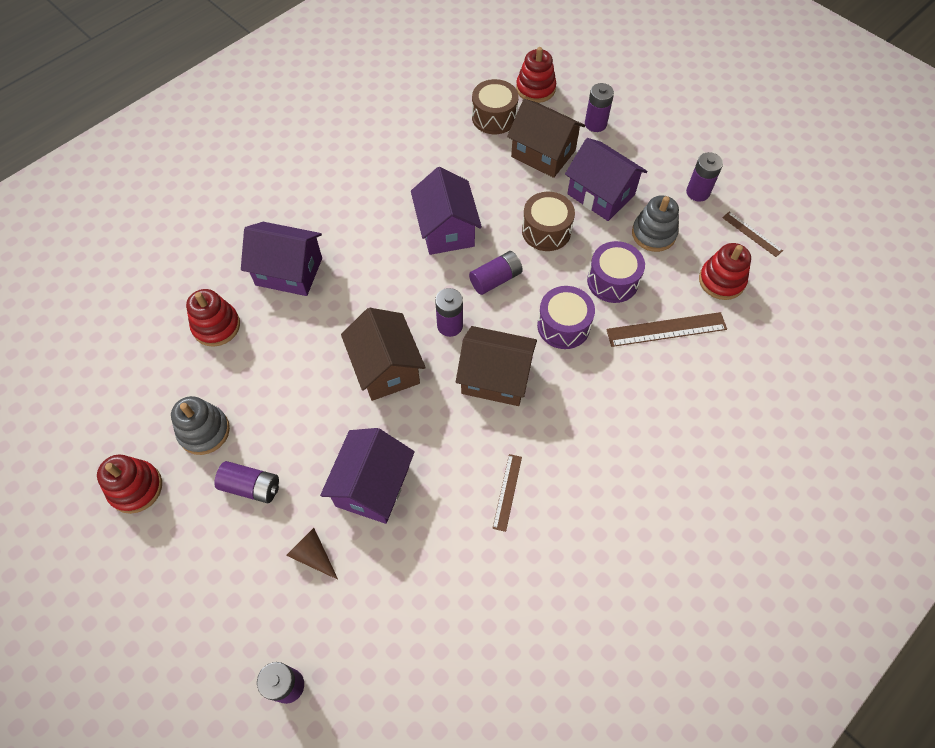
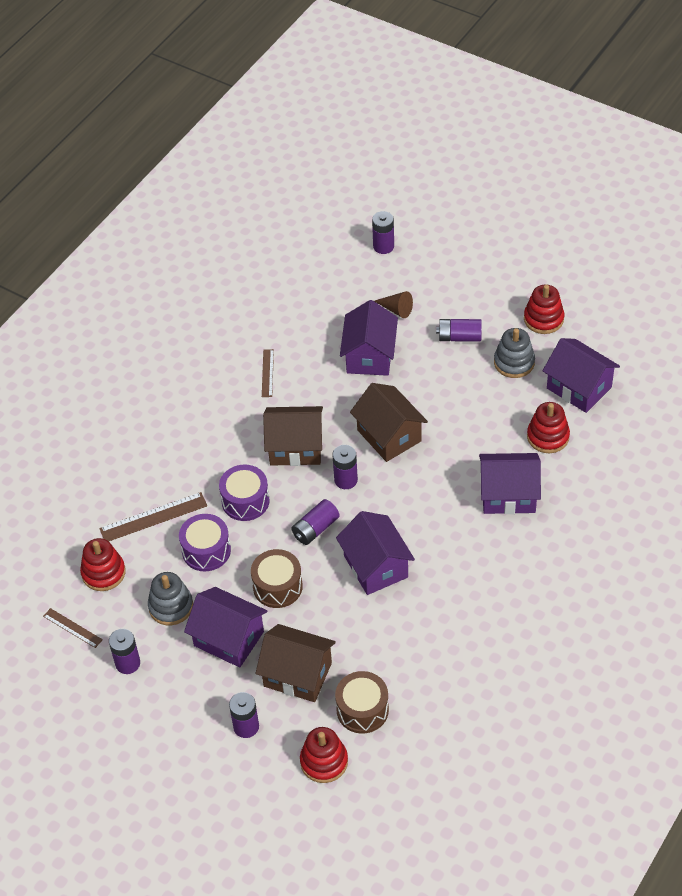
camera: 170 degrees right, 10 degrees down
none -> purple house [543,338,620,413]

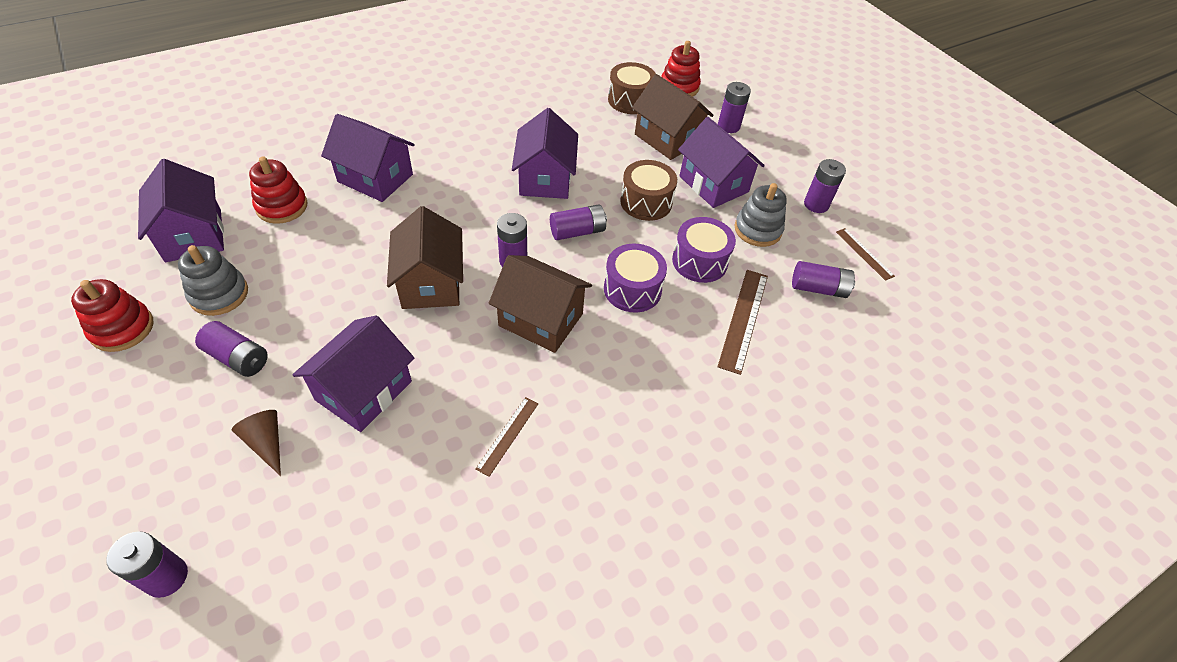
camera: 160 degrees left, 0 degrees up
red stacking toy [80,538,126,591] -> purple battery [792,261,855,298]
brown ruler [99,492,207,541] -> brown ruler turned 75 degrees counterclockwise [717,270,768,375]

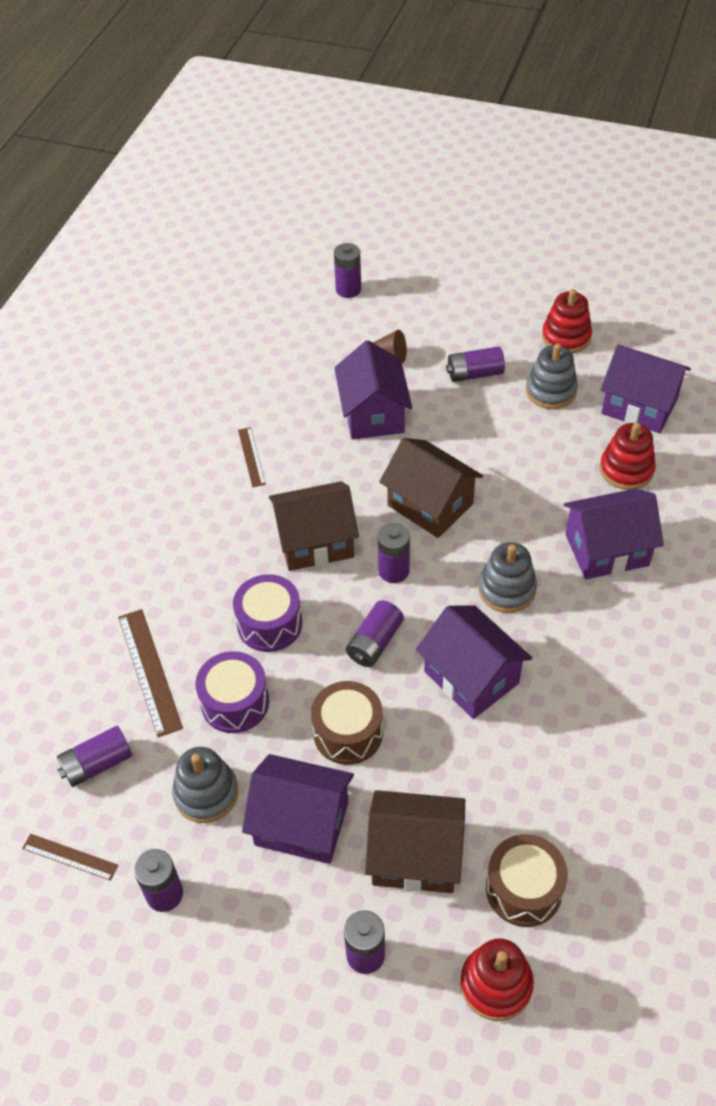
camera: 145 degrees right, 0 degrees up
none -> grey stacking toy [478,542,537,613]

